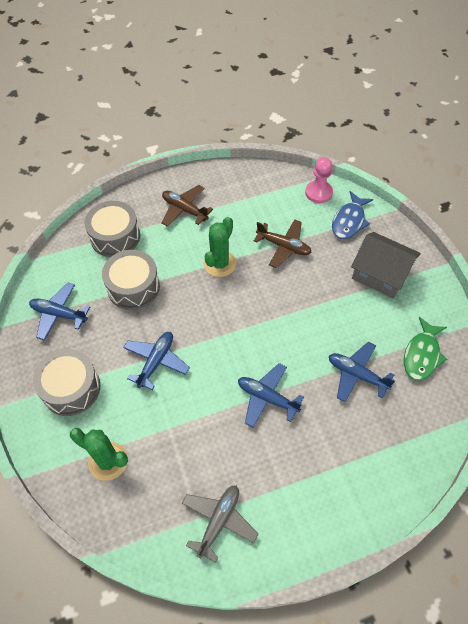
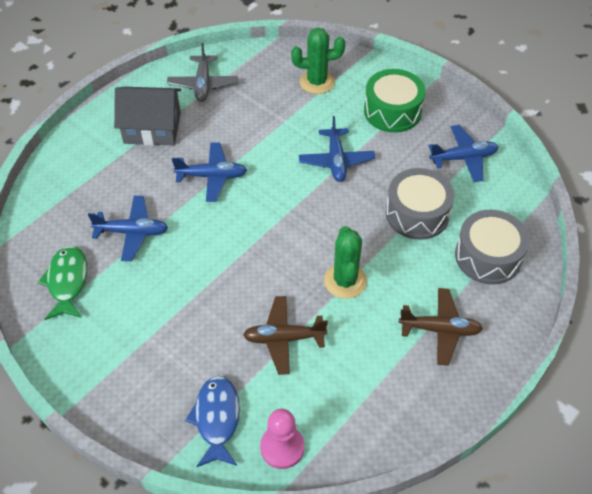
camera: 150 degrees right, 5 degrees down
grey drum [33,349,100,416] -> green drum [364,69,425,133]
grey house [351,232,421,299] -> grey house moved to [114,87,181,146]

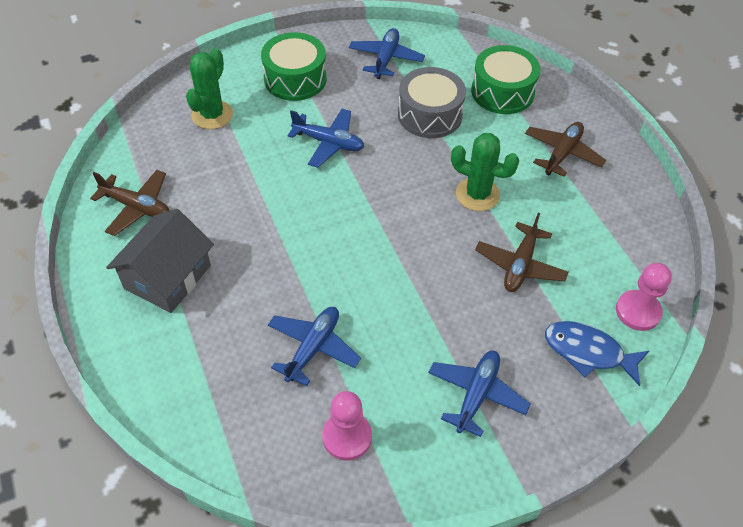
camera: 65 degrees left, 0 degrees up
green fish [38,246,87,320] -> pink pawn [322,391,372,461]
grey plane [167,43,238,102] -> brown plane [90,170,169,236]
blue plane [172,142,247,202] -> blue plane moved to [428,351,530,437]
grey drum [455,210,530,285] -> green drum [471,45,540,114]

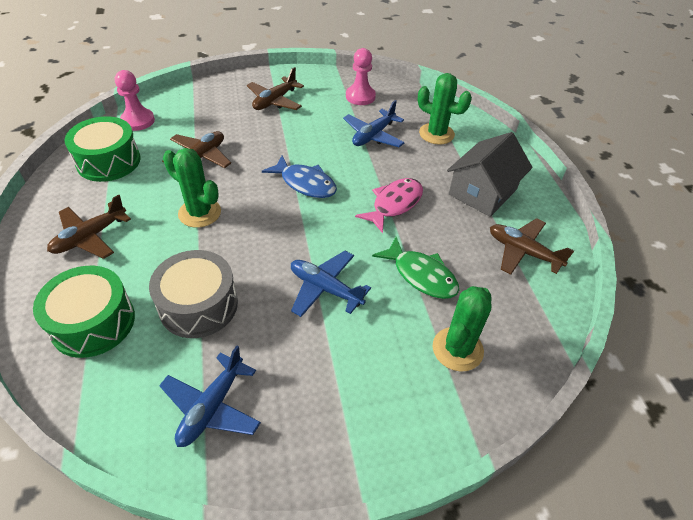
camera: 170 degrees left, 5 degrees down
green drum [261,32,327,101] -> green drum moved to [65,116,141,182]
blue plane [428,351,530,437] -> brown plane [247,67,304,110]
blue fish [545,321,649,386] -> blue fish moved to [262,155,337,198]
none -> pink fish [355,178,423,233]
none -> green fish [372,237,459,299]
none -> green cactus [418,73,472,145]

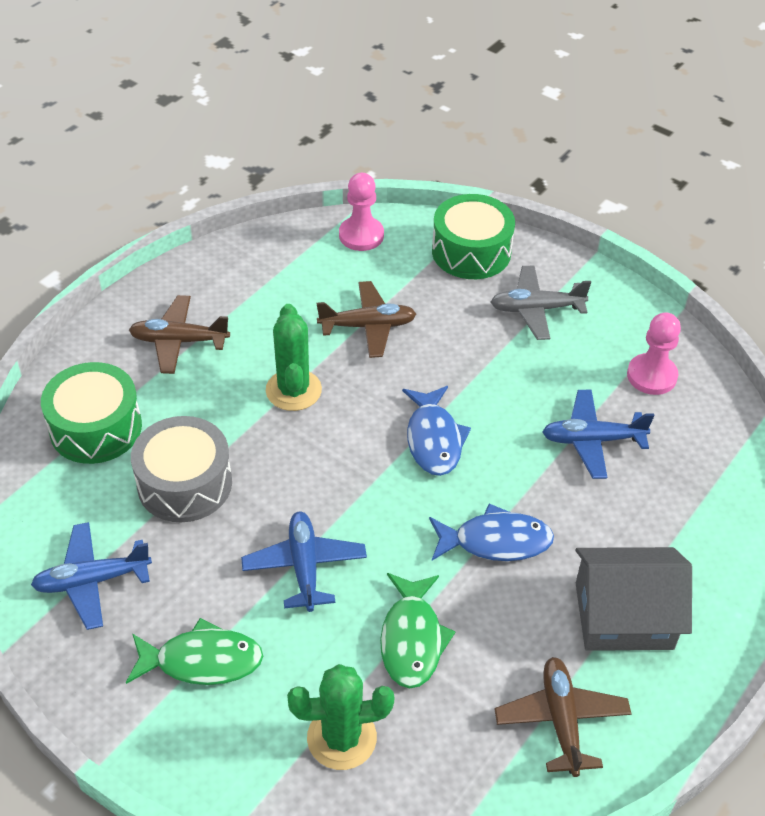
camera: 50 degrees right, 0 degrees up
green drum [65,116,141,182] -> green drum moved to [432,194,515,279]
brown plane [247,67,304,110] -> grey plane [491,265,591,340]
pink fish [355,178,423,233] -> blue fish [429,504,554,561]
green cactus [418,73,472,145] -> none
none -> green fish [126,618,263,685]

